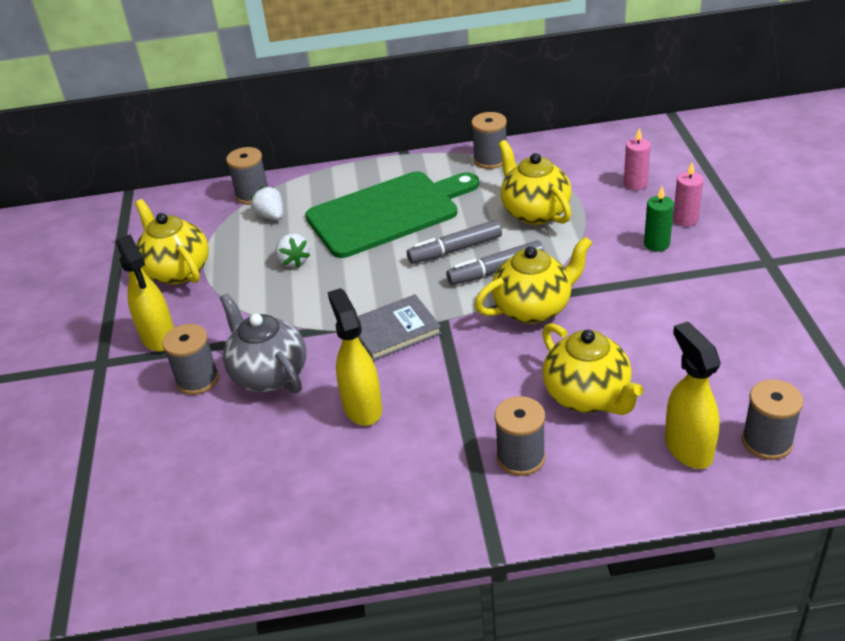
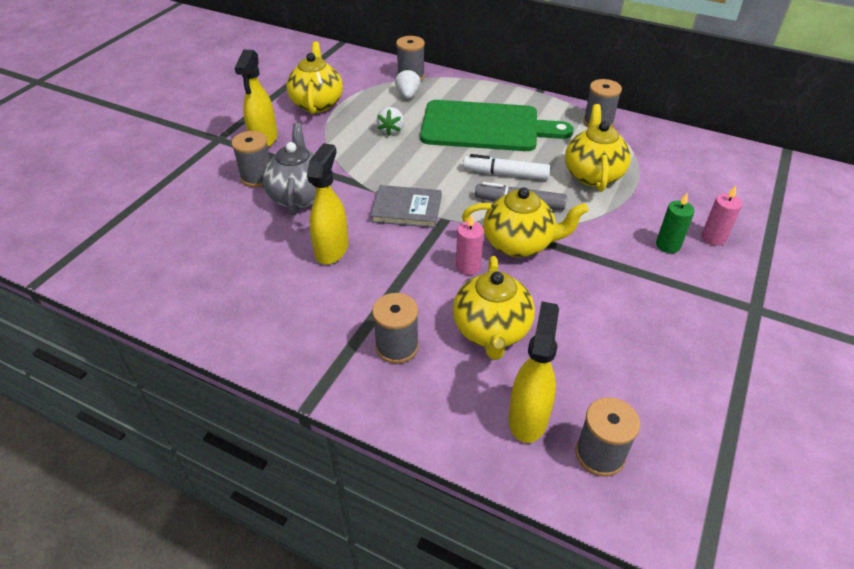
camera: 30 degrees right, 5 degrees up
grey marker [407,220,502,264] -> white marker [463,154,550,180]
pink candle [624,128,651,190] -> pink candle moved to [456,214,484,275]

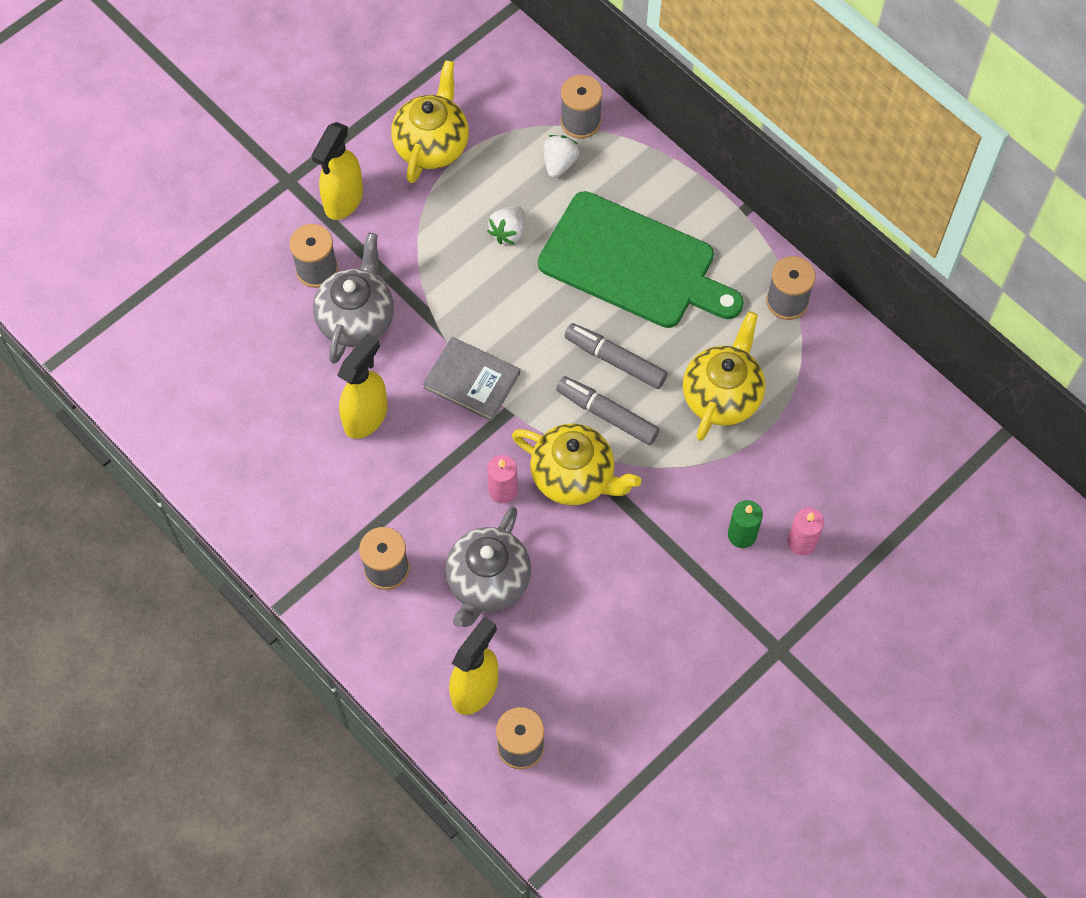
camera: 20 degrees right, 20 degrees up
yellow teapot [453,256,535,360] -> grey teapot [445,506,531,627]
white marker [463,154,550,180] -> grey marker [565,323,668,389]

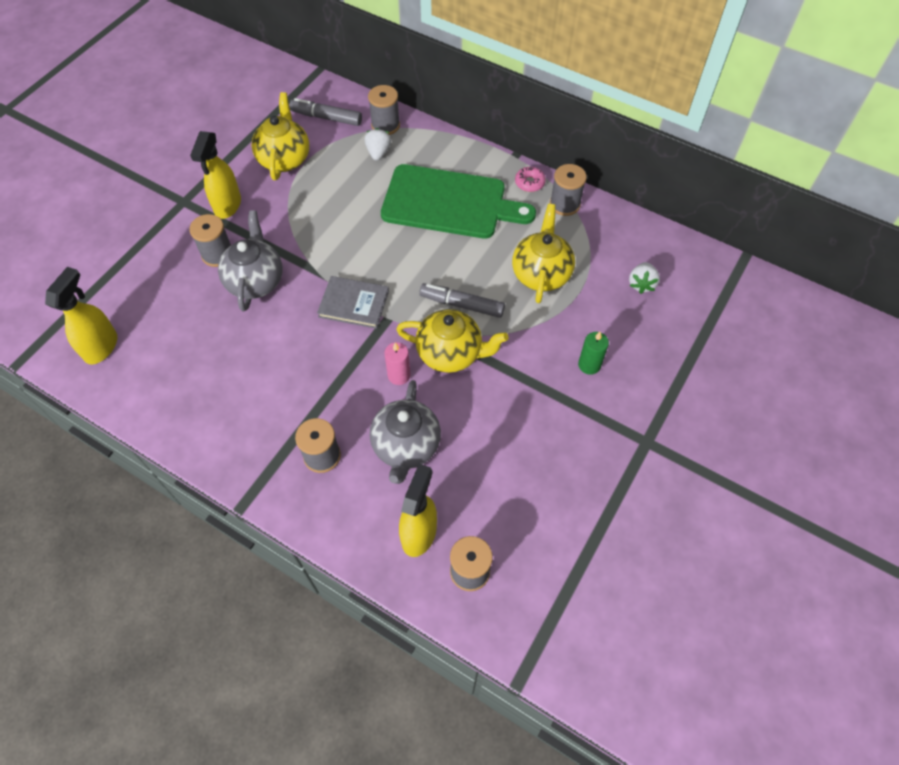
camera: 15 degrees left, 5 degrees down
yellow spray bottle [337,333,388,439] -> yellow spray bottle moved to [45,267,117,365]
white strawberry [487,206,525,245] -> white strawberry moved to [629,262,660,294]
grey marker [565,323,668,389] -> grey marker moved to [289,98,362,126]
pink candle [787,508,824,556] -> none
none -> pink donut [515,167,546,192]

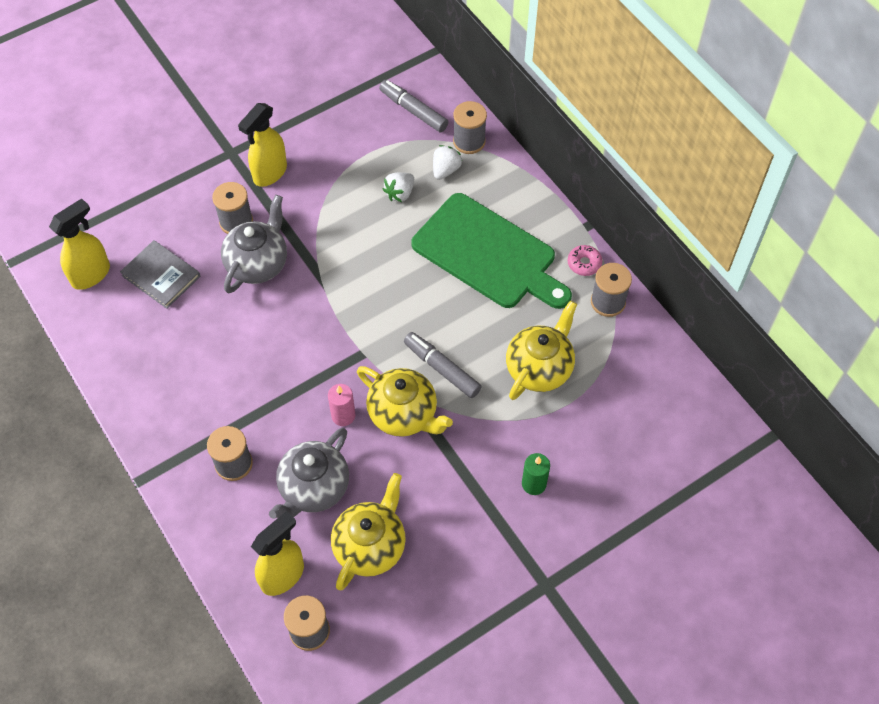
camera: 25 degrees right, 0 degrees up
yellow teapot [252,92,309,180] -> yellow teapot moved to [331,473,406,591]
grey book [317,276,389,329] -> grey book moved to [120,240,200,309]
white strawberry [629,262,660,294] -> white strawberry moved to [383,172,414,202]

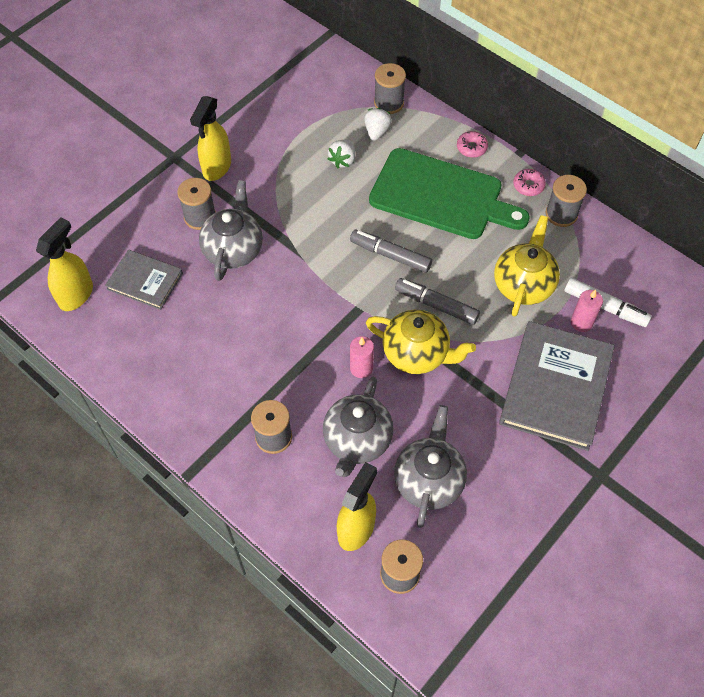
camera: 15 degrees left, 0 degrees up
yellow teapot [331,473,406,591] -> grey teapot [394,405,467,528]
grey marker [379,80,448,132] -> grey marker moved to [350,229,432,273]
green candle [522,453,550,495] -> grey book [499,321,615,451]
none -> pink donut [457,131,488,158]
none -> white marker [564,278,652,327]
none -> pink candle [571,290,603,332]

